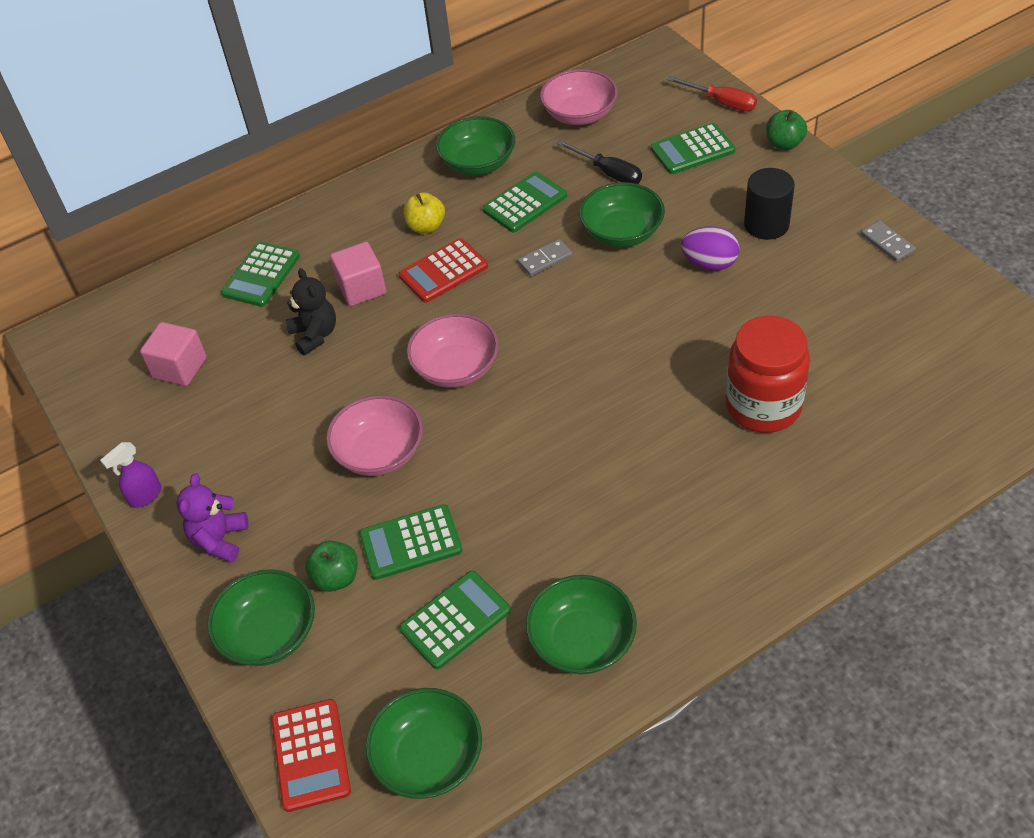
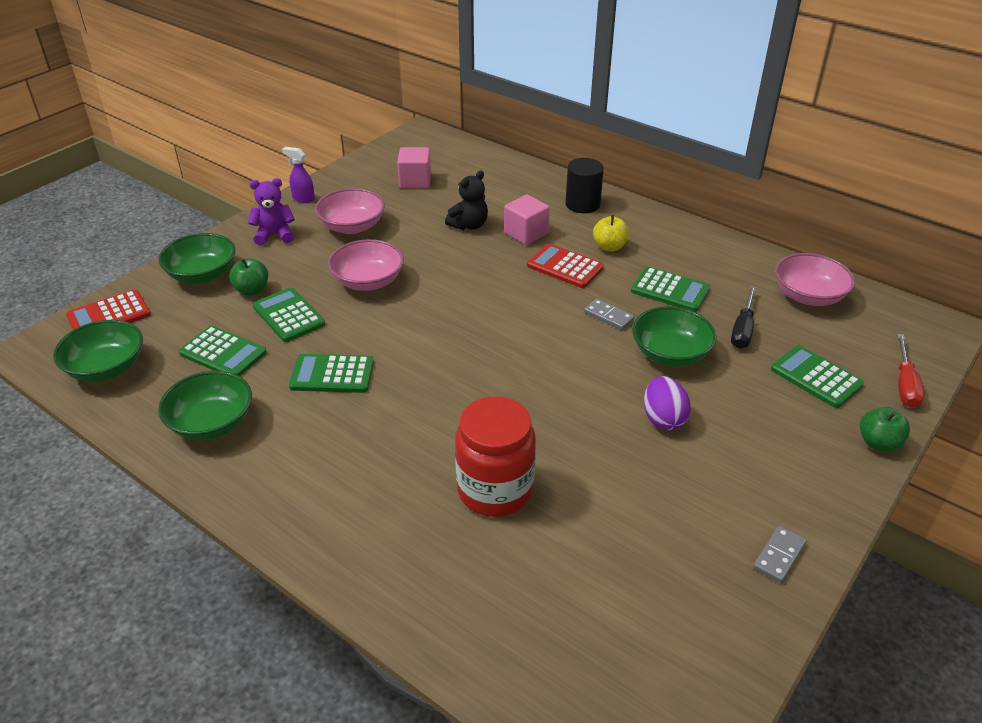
camera: 65 degrees right, 10 degrees down
green calculator [221,242,300,307] -> green calculator moved to [289,354,374,393]
pink bowl [407,313,499,388] -> pink bowl moved to [315,188,385,234]
green bowl [436,116,515,175] -> none
black cylinder [744,168,795,240] -> black cylinder moved to [565,158,604,213]

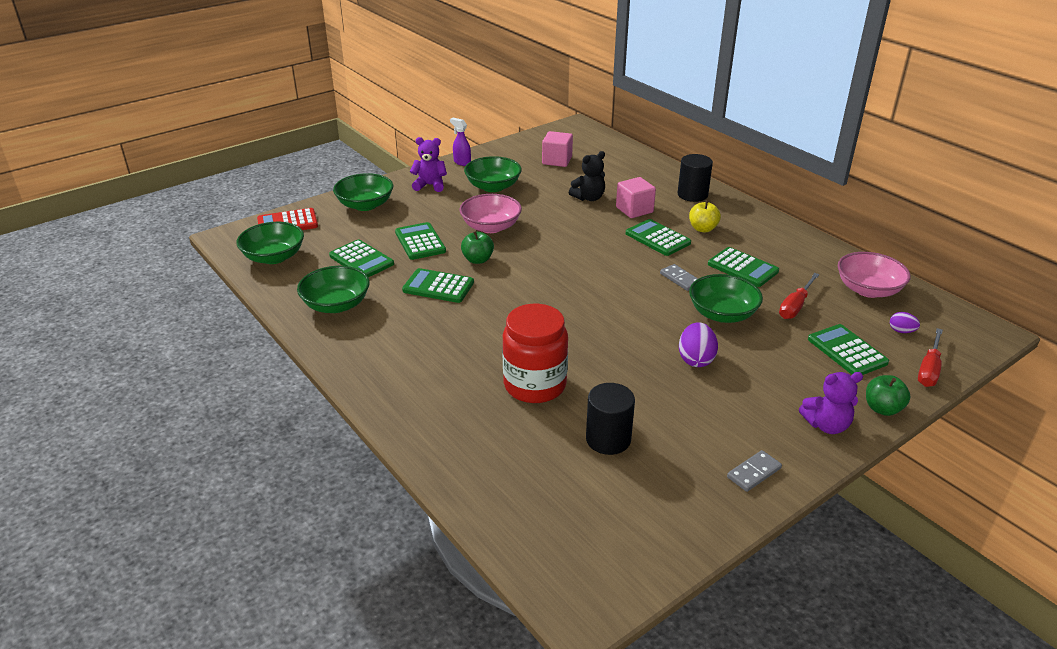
camera: 15 degrees right, 5 degrees down
green apple [229,258,268,296] -> green apple moved to [461,231,494,264]
pink bowl [315,188,385,234] -> green bowl [464,156,522,192]
red calculator [527,244,604,288] -> green calculator [626,219,691,256]
black screwdriver [731,286,756,349] -> red screwdriver [779,273,819,319]
none -> black cylinder [586,383,635,455]
none -> purple teddy bear [799,372,863,434]
none -> purple egg [890,312,920,333]

